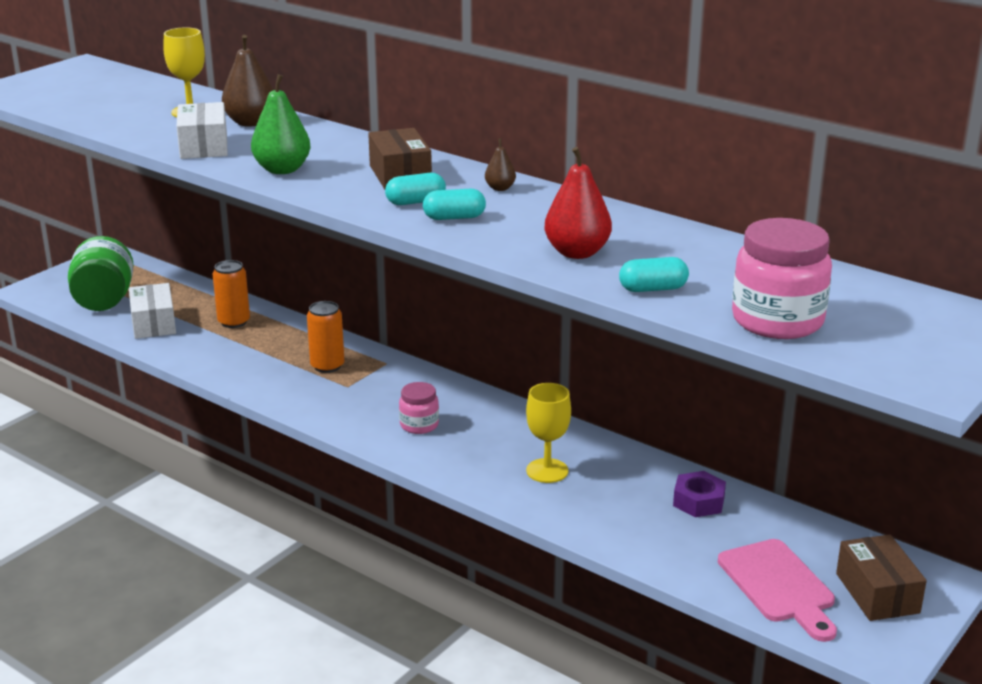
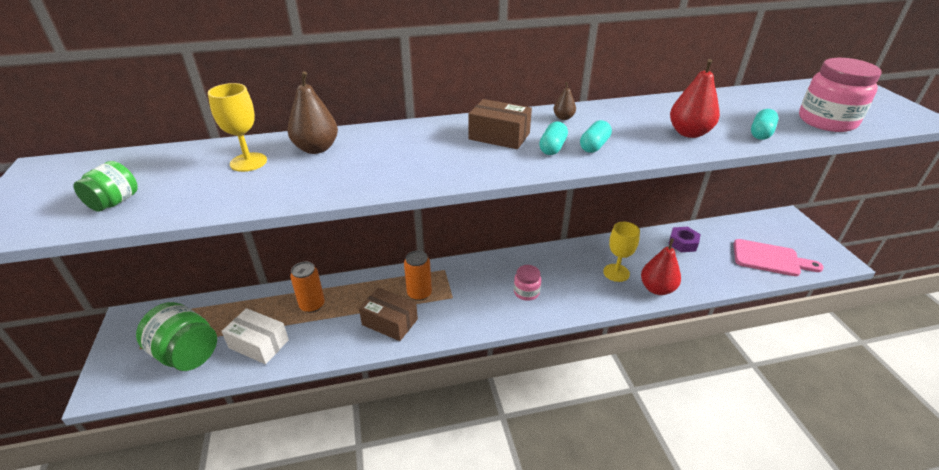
camera: 50 degrees left, 10 degrees up
white box [176,102,228,159] -> none
green pear [251,74,310,174] -> none
brown box [836,535,927,621] -> brown box moved to [359,288,418,341]
none -> green jar [73,161,138,212]
none -> red pear [641,238,681,295]

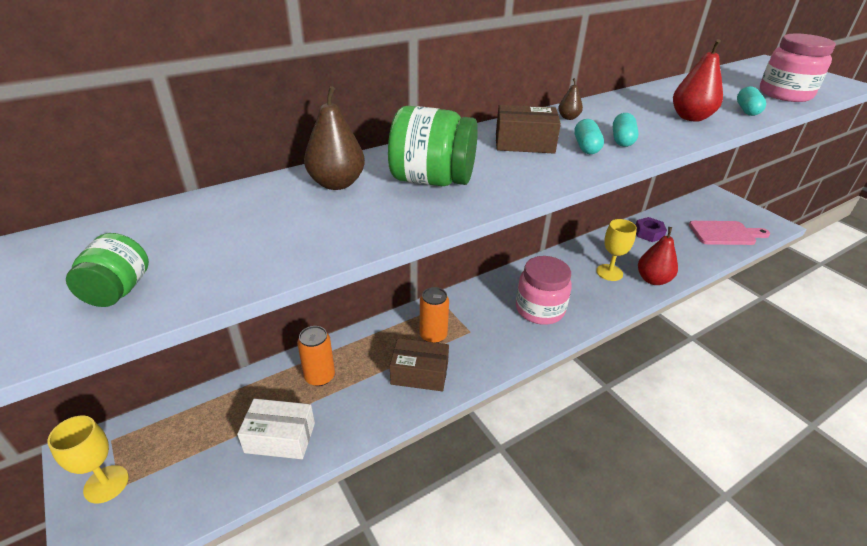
camera: 20 degrees left, 0 degrees up
green jar [136,302,217,371] -> green jar moved to [388,106,478,186]
yellow goblet [208,83,267,172] -> yellow goblet moved to [47,416,129,503]
pink jar [514,265,541,301] -> pink jar [516,256,572,325], size x1.79

